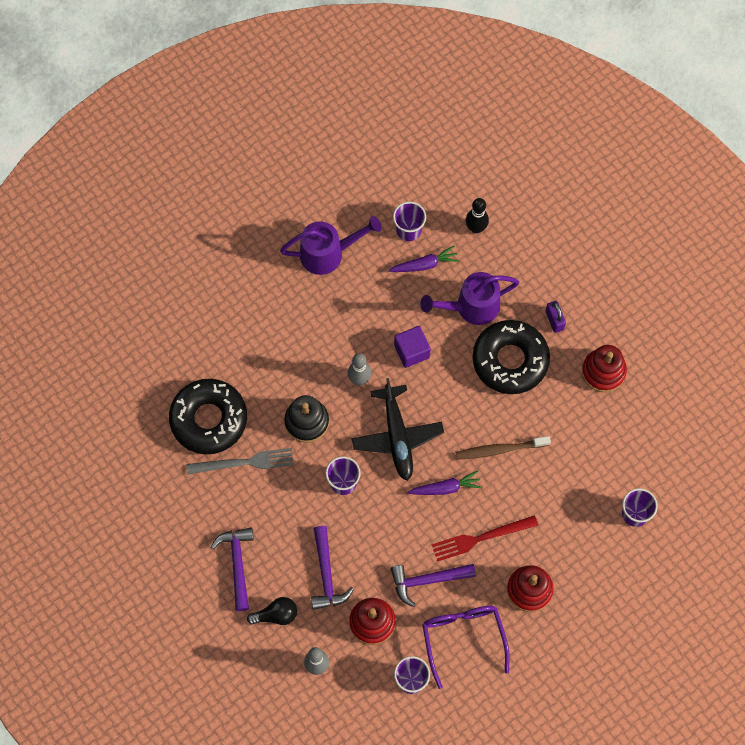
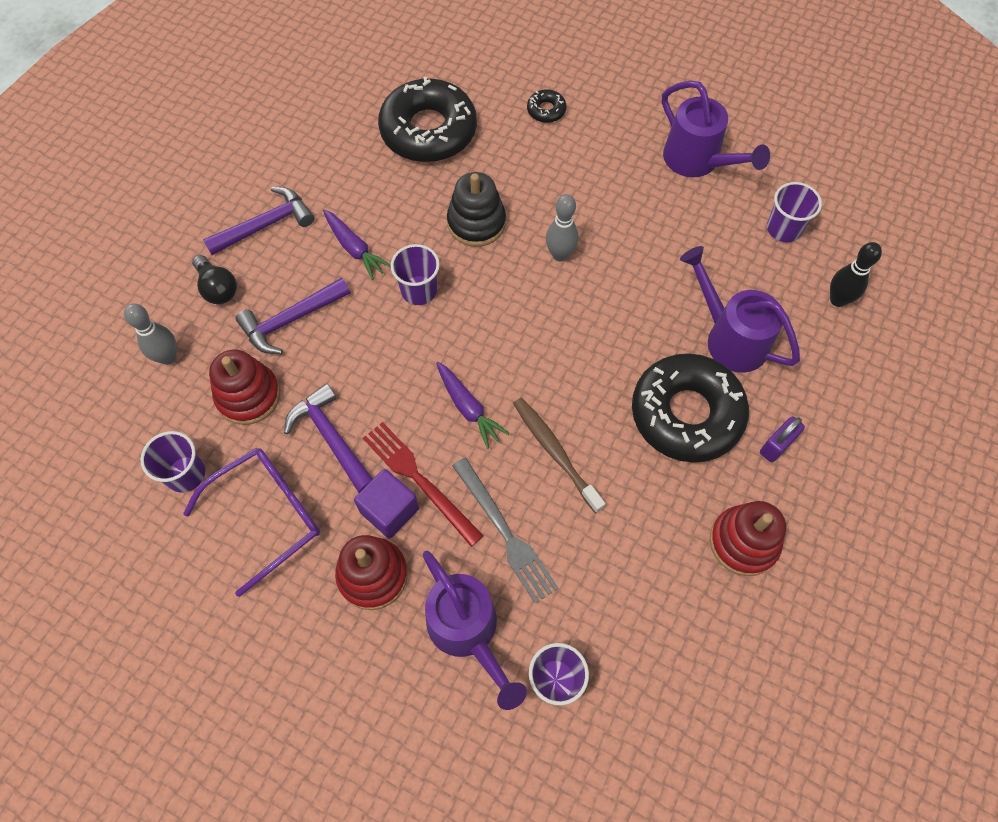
camera: 65 degrees right, 5 degrees down
grey fork [186,448,294,475] -> grey fork moved to [452,458,559,604]
black plane [352,378,444,481] -> none
purple carrot [388,246,459,272] -> purple carrot moved to [323,210,391,280]
purple cube [394,326,431,368] -> purple cube moved to [354,469,419,538]
none -> purple watering can [423,551,527,710]
none -> black donut [527,89,566,123]

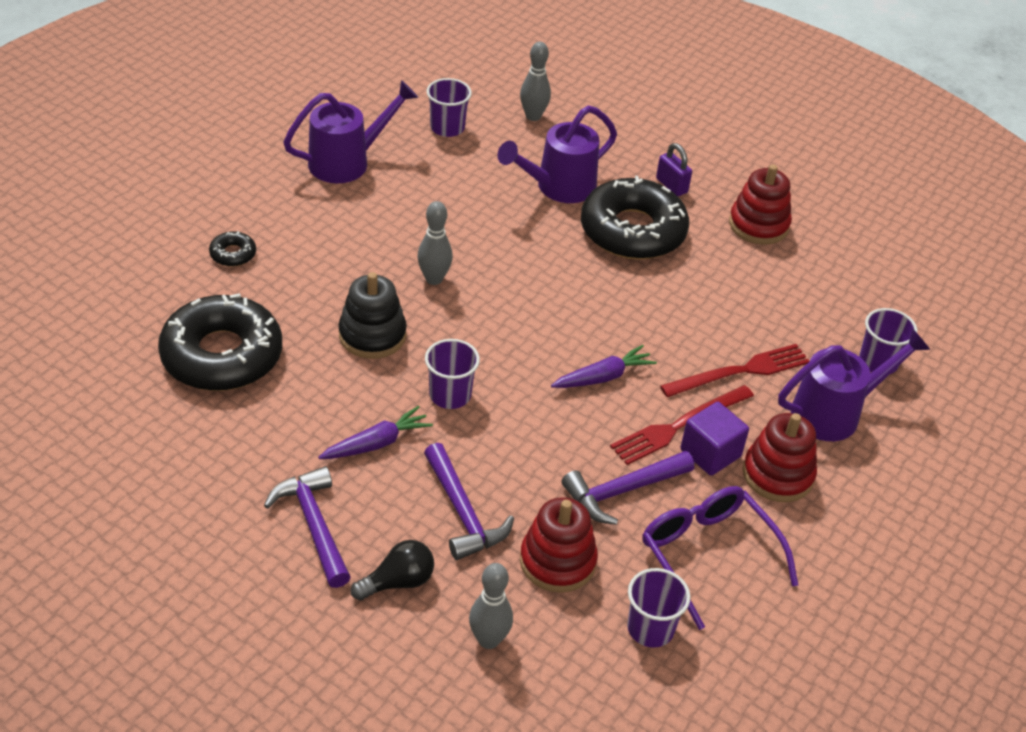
camera: 85 degrees left, 20 degrees down
grey fork [452,458,559,604] -> red fork [660,344,809,397]
brown toothbrush [513,398,605,513] -> none
black bowling pin [830,242,882,307] -> grey bowling pin [520,42,551,121]

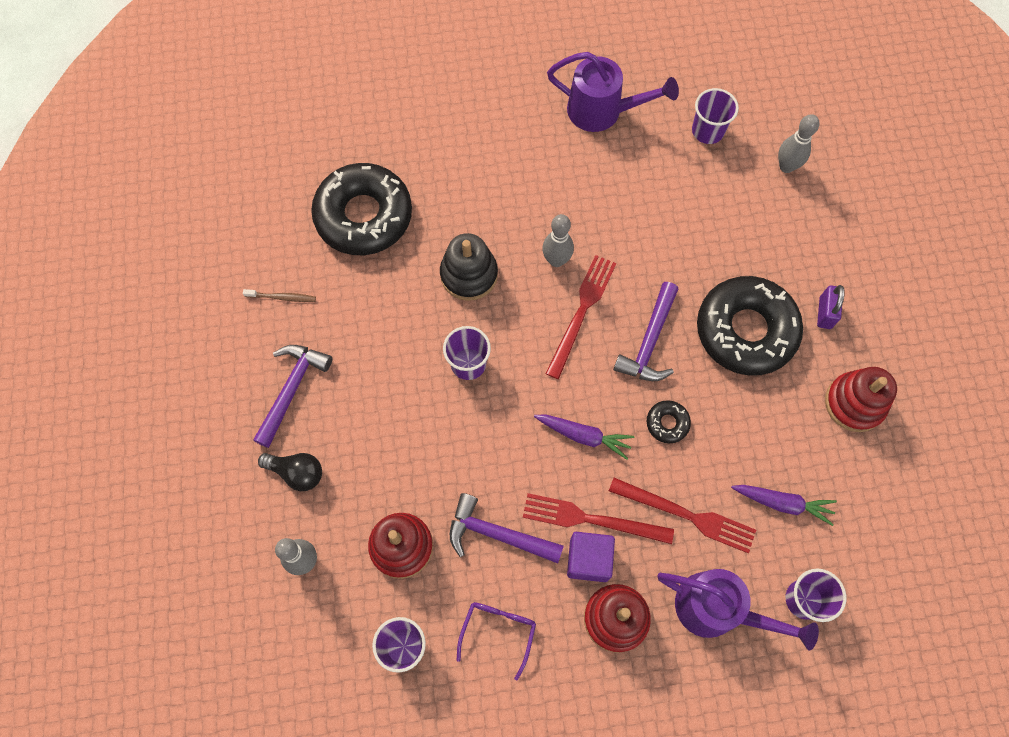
camera: 50 degrees right, 25 degrees up
black donut [209,231,256,267] -> black donut moved to [647,400,691,443]
purple carrot [318,406,433,459] -> purple carrot moved to [731,485,837,526]
purple hammer [424,443,514,560] -> purple hammer moved to [613,282,678,381]
purple watering can [498,105,617,203] -> none
purple glasses [642,486,798,630] -> purple glasses [457,602,536,681], size x0.62
none -> brown toothbrush [243,289,316,302]
none -> red fork [545,255,616,379]

